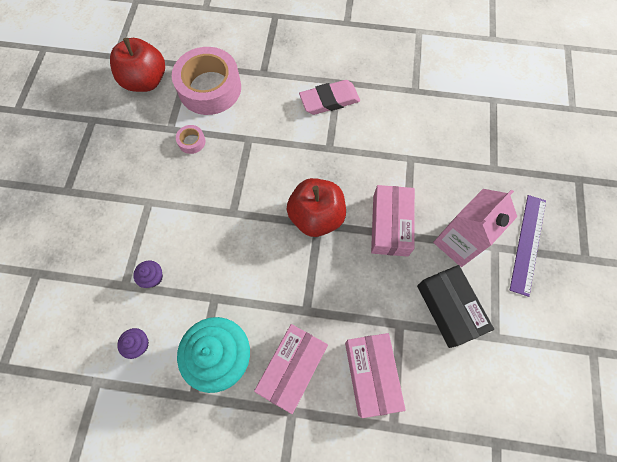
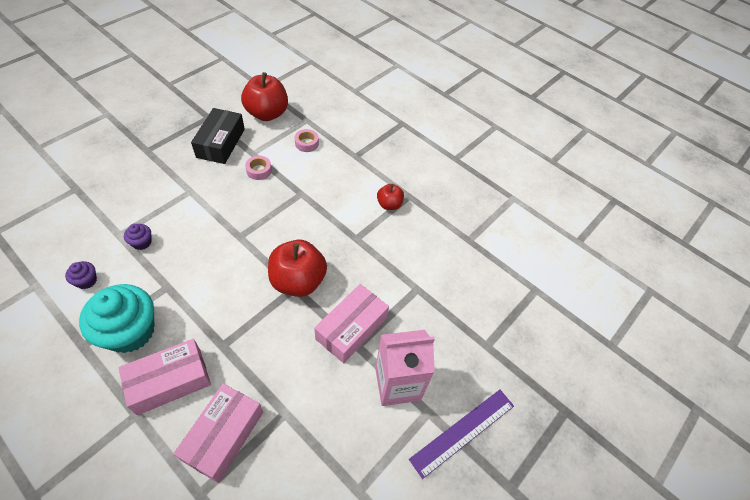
camera: 30 degrees right, 15 degrees down
pink tape [172,47,241,115] -> pink tape [294,129,319,152], size x0.41
pink eraser [299,80,360,115] -> red apple [377,184,404,210]
black box [417,265,494,348] -> black box moved to [191,108,245,164]

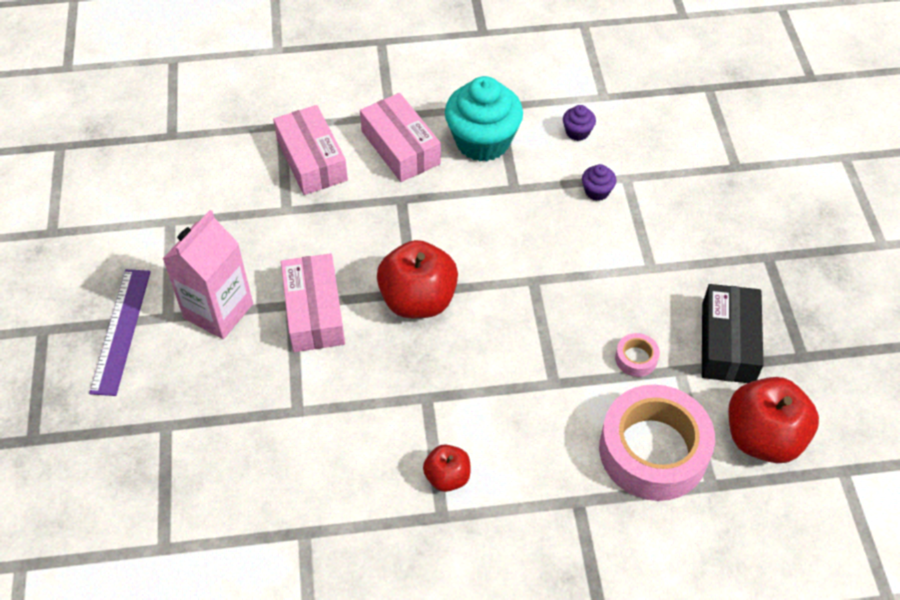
camera: 135 degrees right, 0 degrees up
pink box [119,339,211,415] -> pink box turned 45 degrees counterclockwise [360,93,441,182]
black box [191,108,245,164] -> black box turned 45 degrees clockwise [702,284,764,383]
pink tape [294,129,319,152] -> pink tape [599,384,715,501], size x2.45

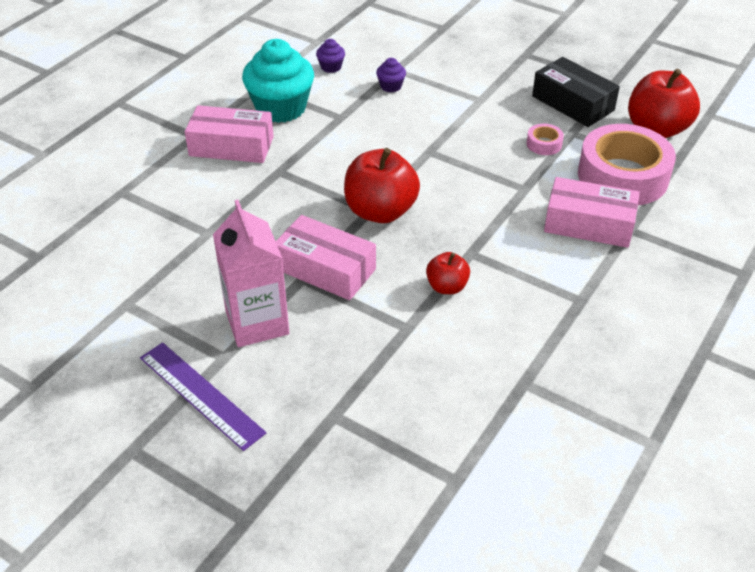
camera: 50 degrees left, 10 degrees down
pink box [273,105,348,195] -> pink box moved to [544,177,640,248]
red apple [423,444,470,492] -> red apple moved to [426,252,470,294]

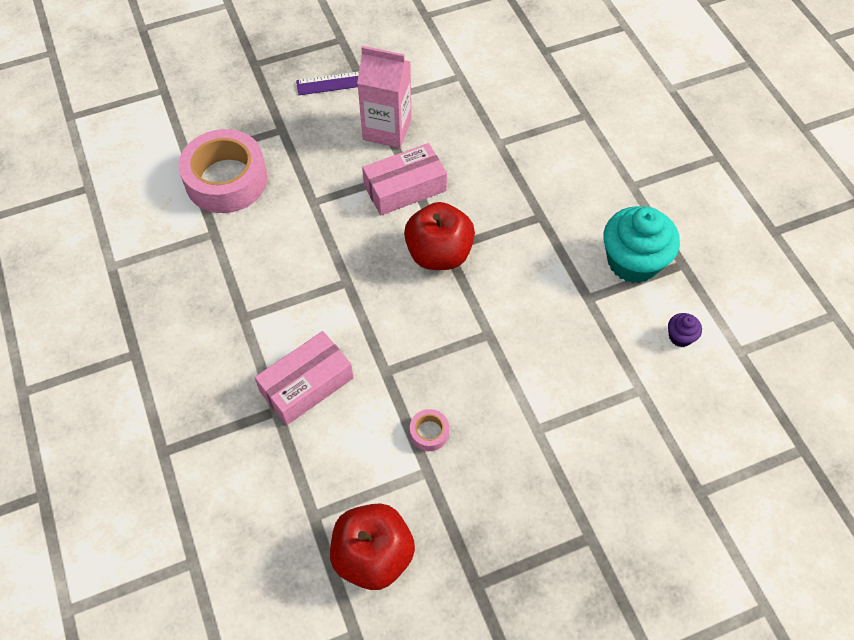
camera: 125 degrees right, 15 degrees up
pink box [185,105,274,163] -> none
purple cupcake [376,58,406,93] -> none
red apple [426,252,470,294] -> none
black box [532,57,620,127] -> none
pink tape [578,124,676,205] -> pink tape moved to [179,129,268,213]

